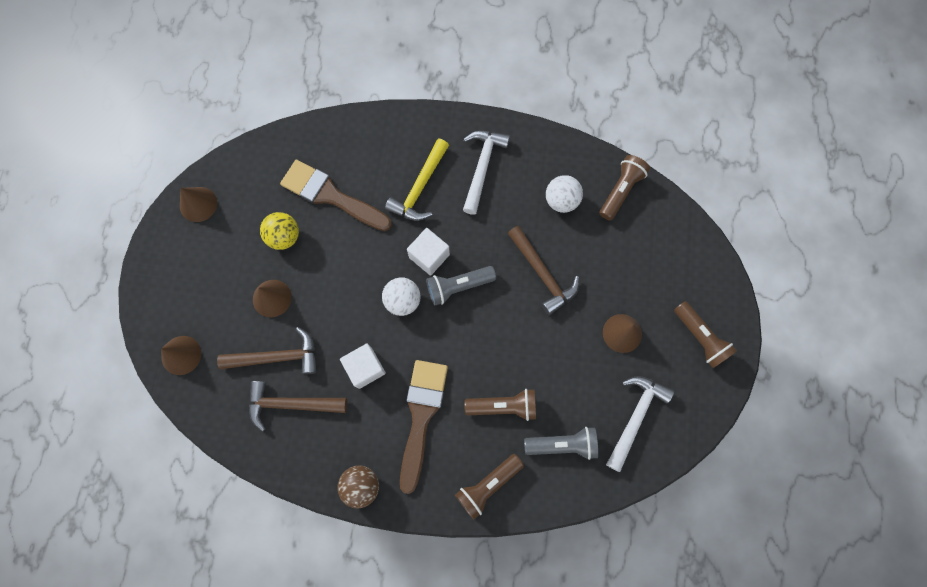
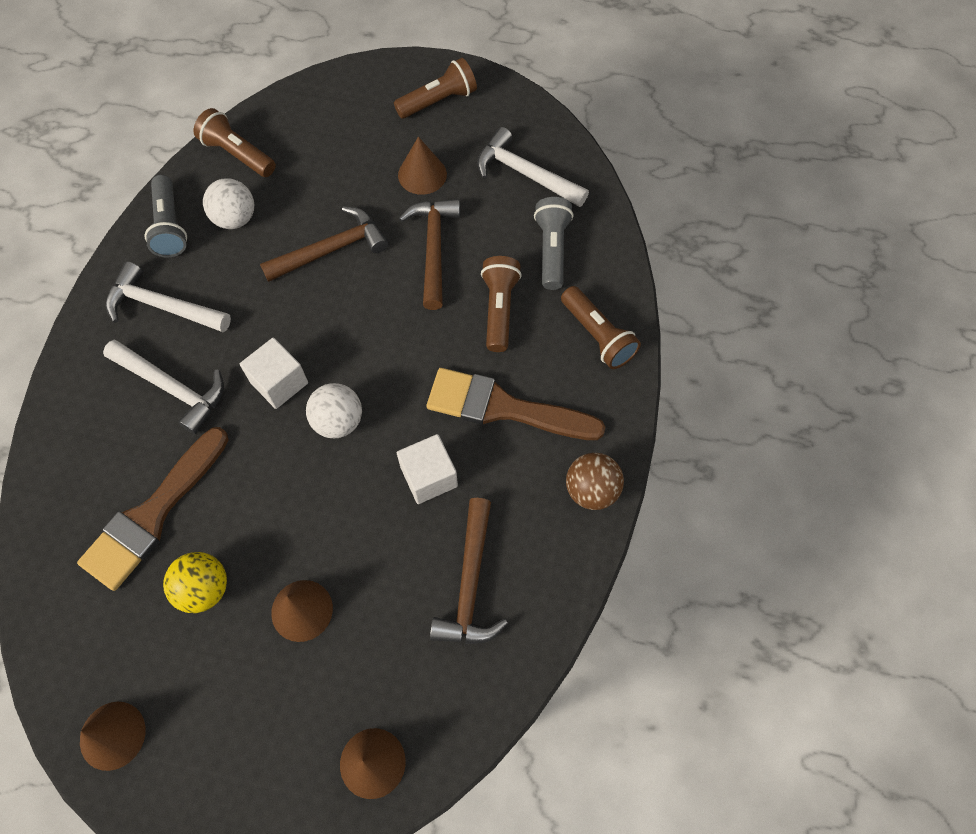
camera: 85 degrees left, 10 degrees down
brown hammer [217,327,317,374] -> brown hammer moved to [399,199,460,310]
yellow hammer [385,139,449,221] -> white hammer [103,340,224,434]
grey flashlight [426,266,496,306] -> grey flashlight moved to [145,175,187,257]

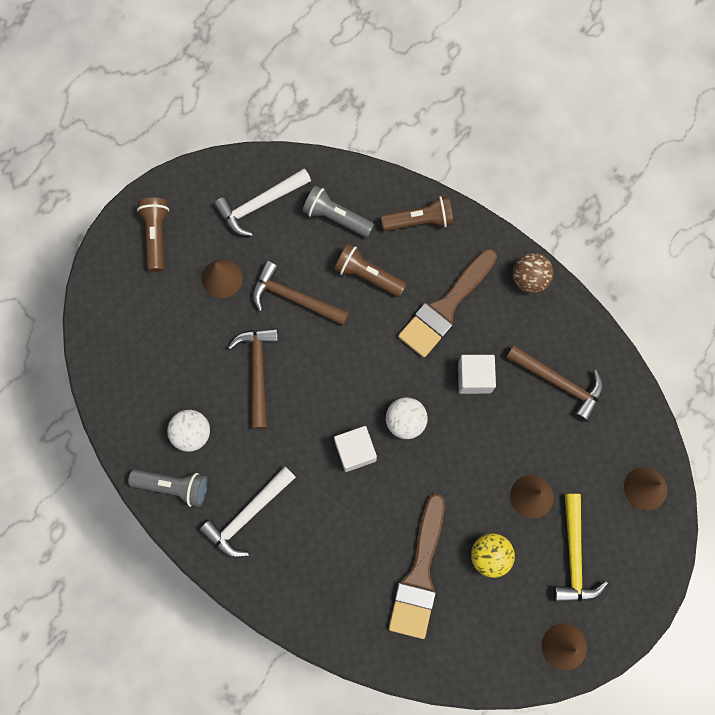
camera: 65 degrees left, 10 degrees up
brown brush [77,427,229,591] -> brown brush turned 45 degrees clockwise [389,494,445,639]
white hammer [103,340,224,434] -> none
brown flashlight [194,108,276,177] -> none
none -> yellow hammer [553,494,608,603]

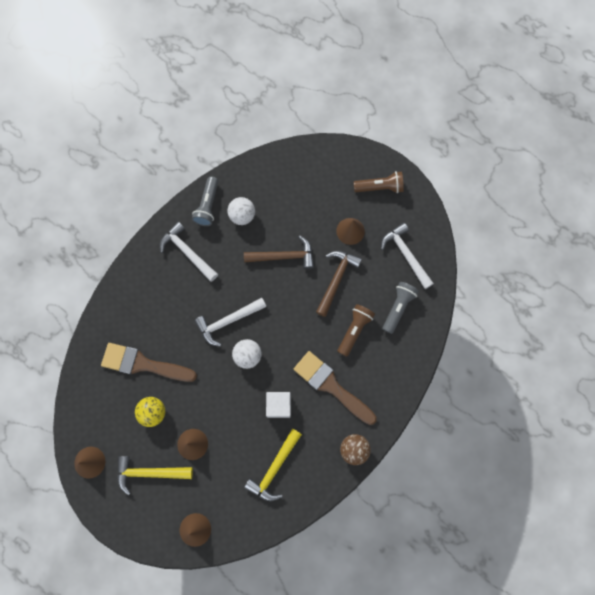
camera: 90 degrees right, 0 degrees up
white cube [334,426,377,472] -> white hammer [194,298,266,347]
brown flashlight [381,196,454,231] -> none
brown hammer [506,345,603,422] -> yellow hammer [244,428,302,501]

